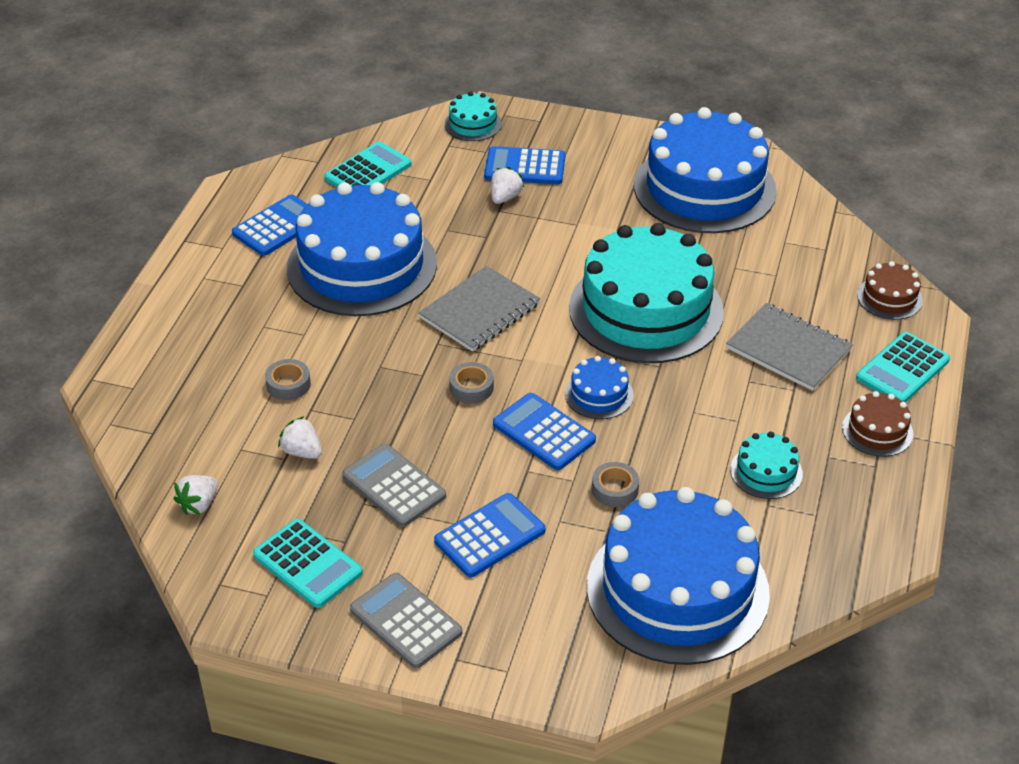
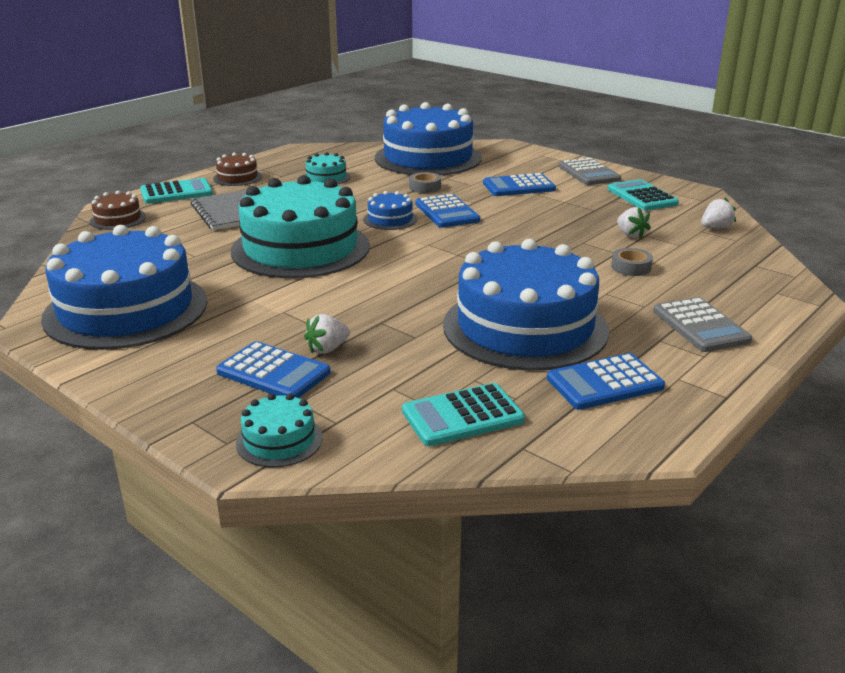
camera: 155 degrees left, 15 degrees down
grey calculator [342,444,446,527] -> grey calculator moved to [653,297,752,352]
grey notebook [418,266,540,352] -> none
grey tape [449,362,494,403] -> none

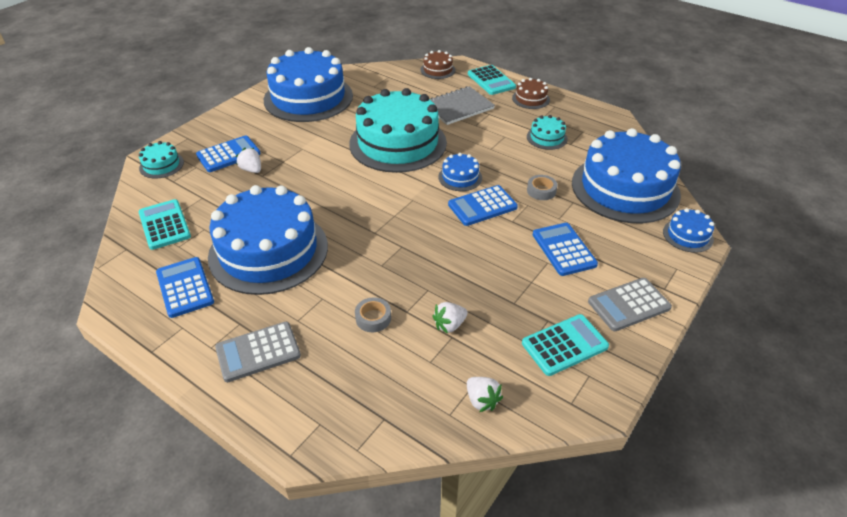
camera: 85 degrees right, 15 degrees up
blue calculator [216,341,330,398] -> blue calculator turned 150 degrees counterclockwise [196,136,261,172]
none -> blue cake [663,208,714,253]

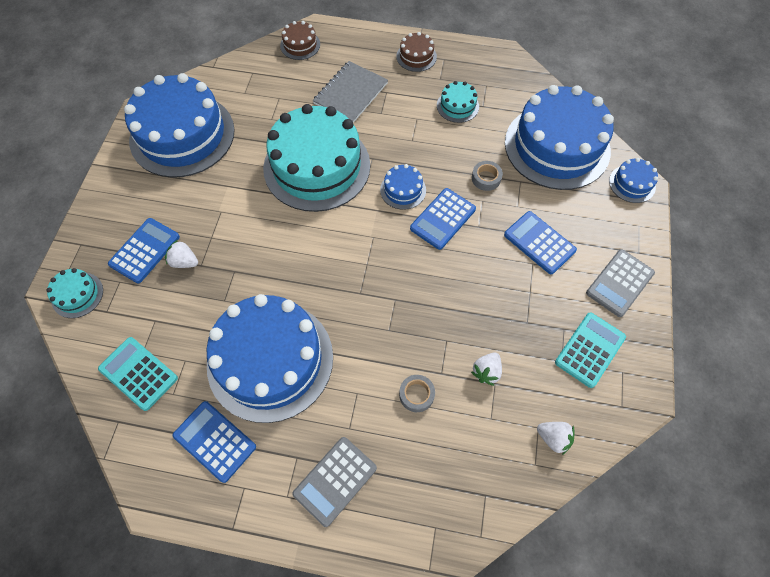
camera: 25 degrees left, 20 degrees up
turquoise calculator [468,65,516,95] -> none

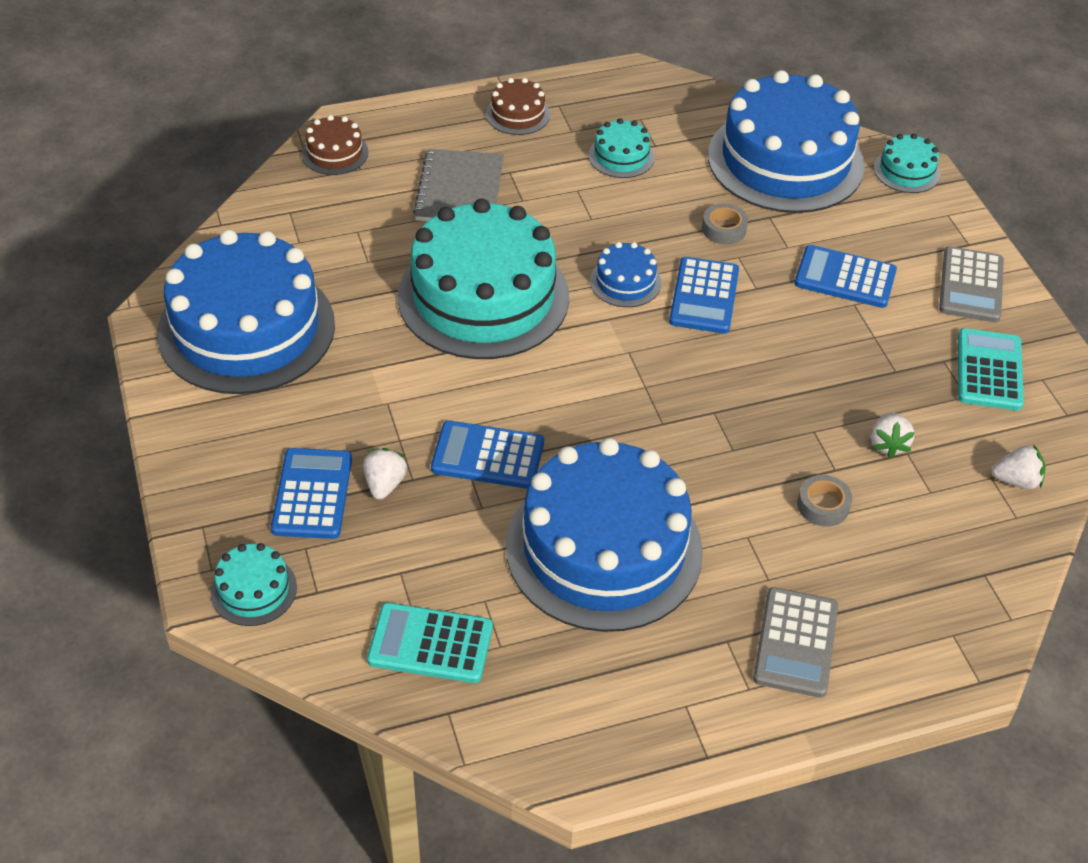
camera: 30 degrees left, 15 degrees down
white strawberry [165,240,198,268] -> white strawberry turned 105 degrees clockwise [363,448,407,500]
blue calculator [173,401,256,483] -> blue calculator moved to [431,421,544,489]
blue cake [609,158,658,203] -> turquoise cake [874,134,940,193]

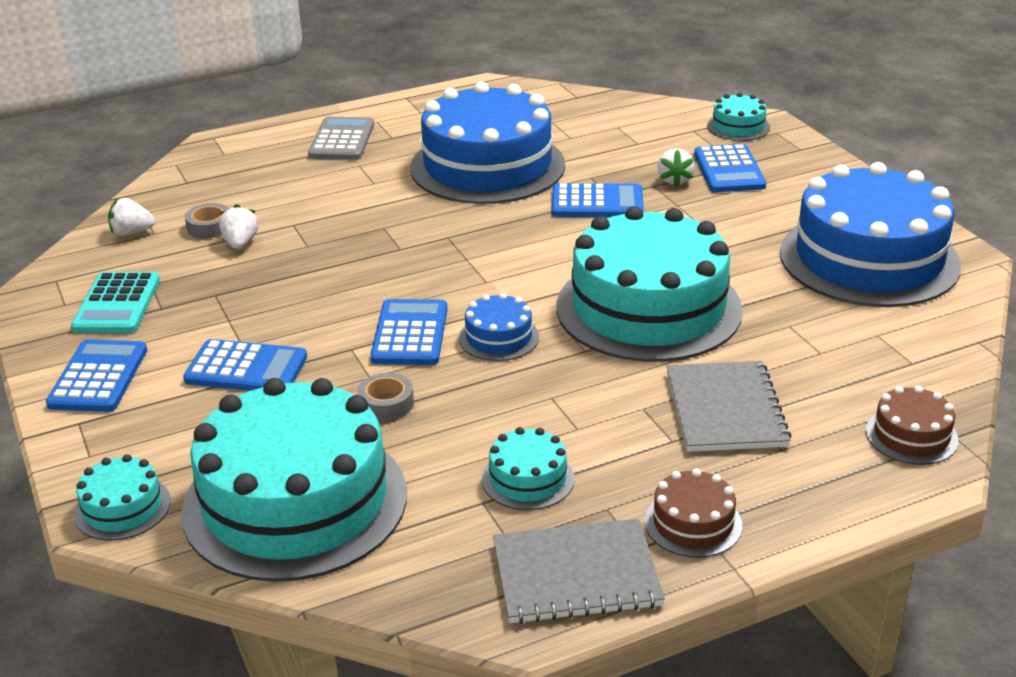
camera: 175 degrees right, 15 degrees down
turquoise calculator [367,603,493,683] -> none
blue cake [708,70,865,213] -> turquoise cake [181,378,407,582]
grey tape [797,475,852,527] -> grey tape moved to [185,203,229,238]
grey calculator [939,246,1004,322] -> blue calculator [46,339,147,412]
none -> grey notebook [493,519,665,624]

